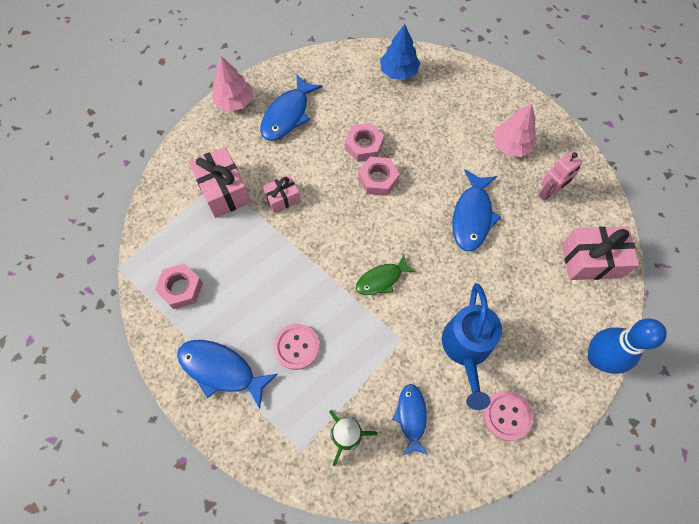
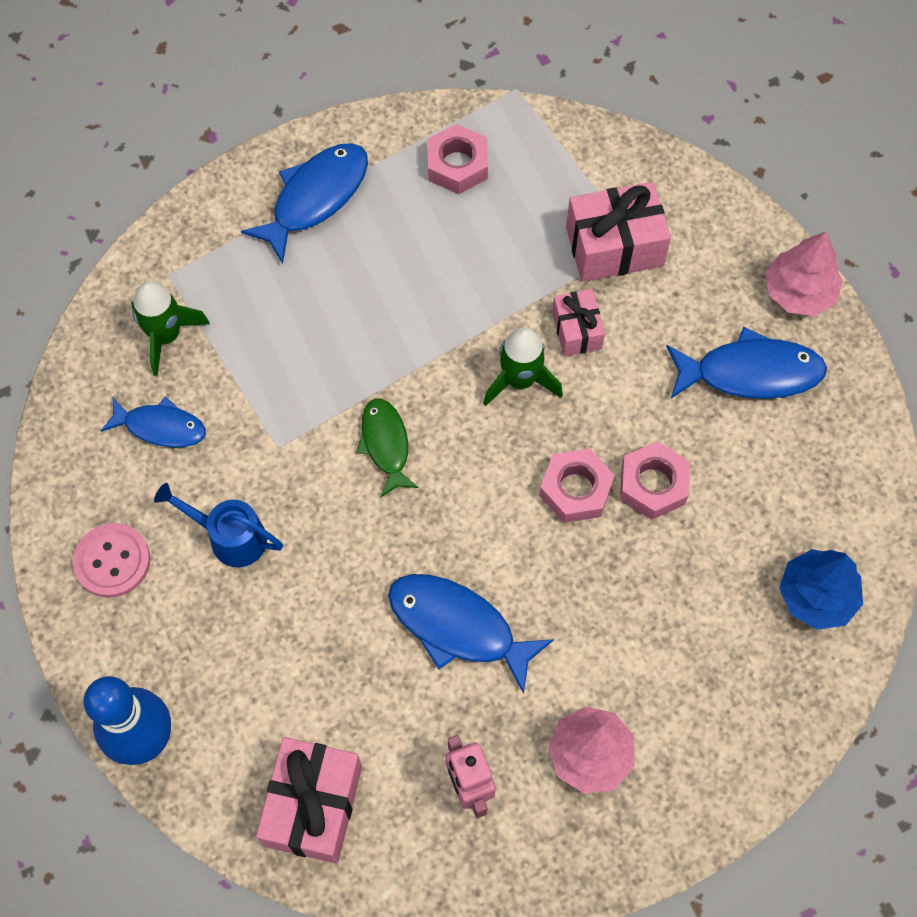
camera: 105 degrees right, 0 degrees up
blue fish [260,74,323,141] -> blue fish turned 135 degrees clockwise [666,327,827,399]
pink button [273,324,320,370] -> none
blue watering can [442,283,502,410] -> blue watering can [154,483,283,567], size x0.66
none -> green rocket [483,328,563,406]

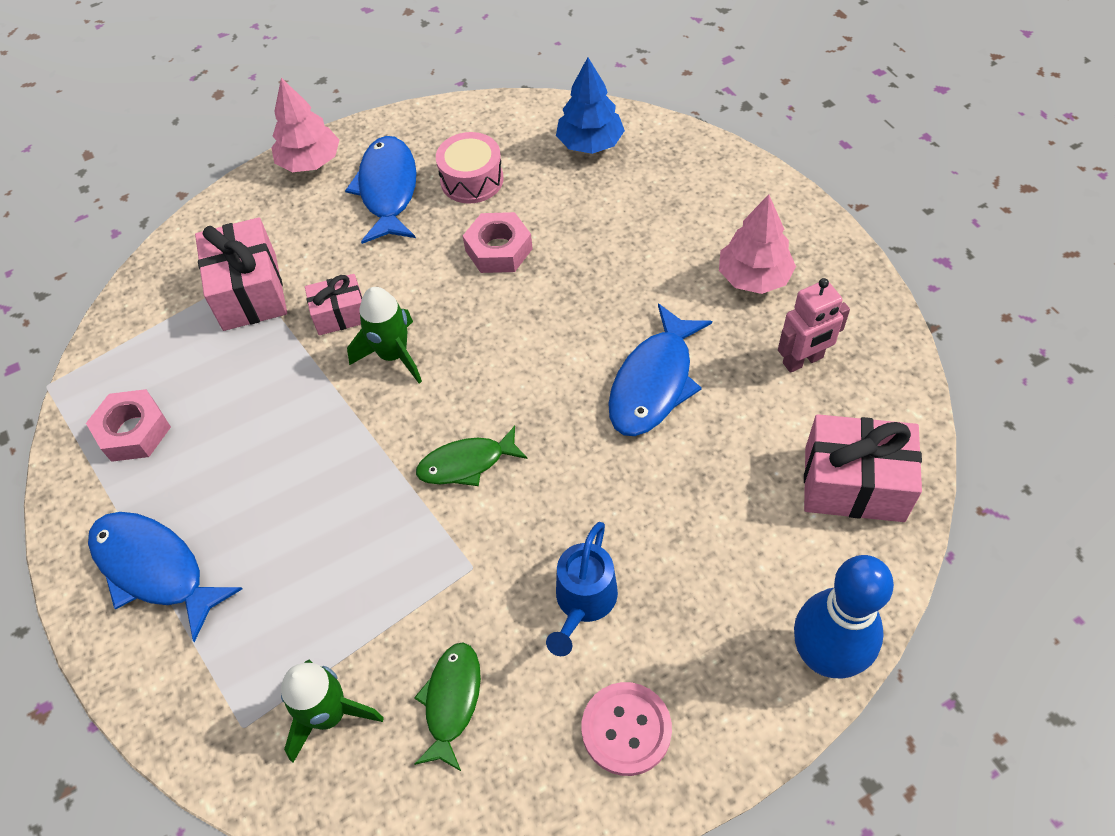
camera: 90 degrees left, 10 degrees down
blue fish [101,397,206,448] -> green fish [414,642,481,771]
pink nut [539,448,615,523] -> none
none -> pink drum [436,132,503,204]

